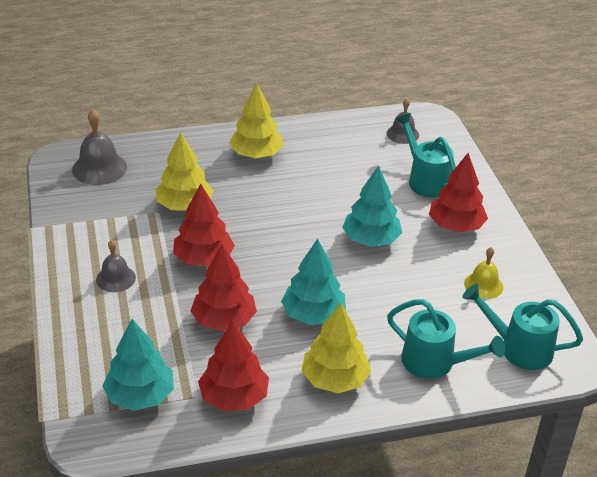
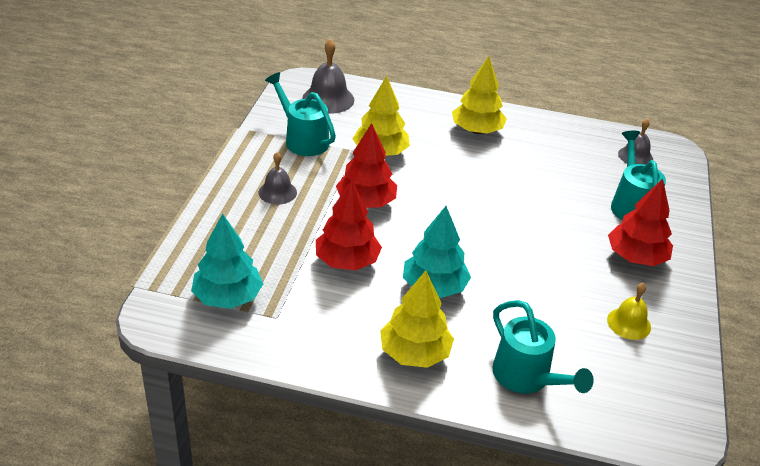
camera: 25 degrees right, 0 degrees up
red tree [198,320,269,411] -> none
turquoise tree [342,165,402,247] -> none
turquoise watering can [463,284,583,370] -> turquoise watering can moved to [265,72,336,156]

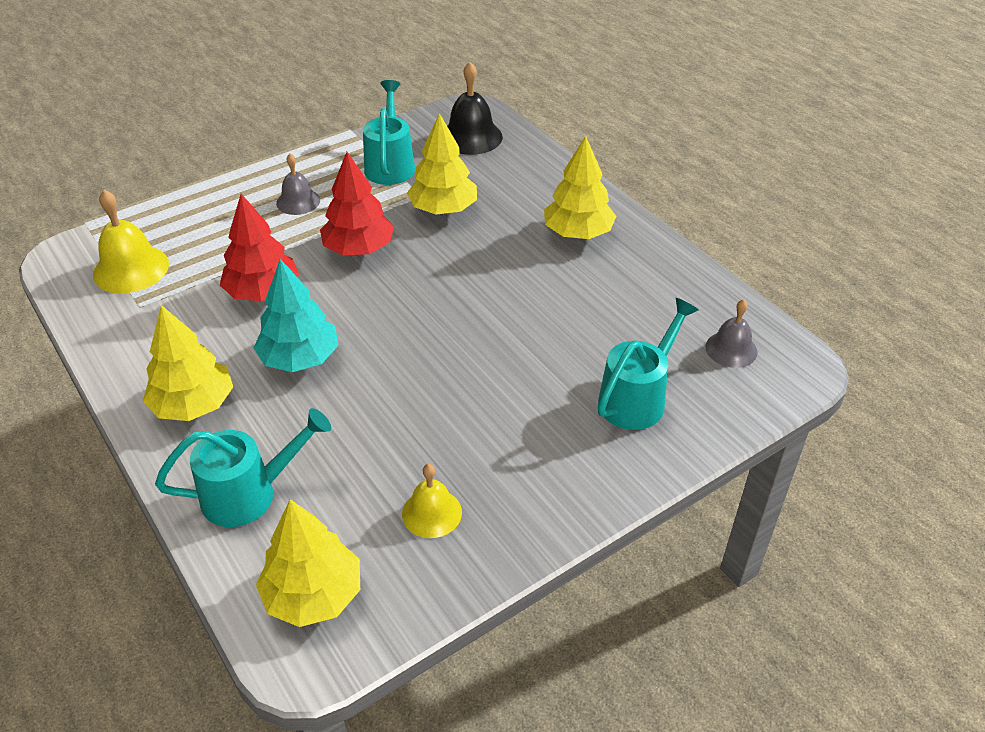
camera: 45 degrees right, 5 degrees up
turquoise tree [191,213,263,309] -> yellow bell [93,190,169,294]
grey bell [302,39,354,114] -> black bell [447,62,503,155]
turquoise watering can [492,300,594,393] -> turquoise watering can turned 120 degrees counterclockwise [155,408,331,527]
red tree [608,179,673,266] -> none
none -> yellow tree [256,499,360,627]

